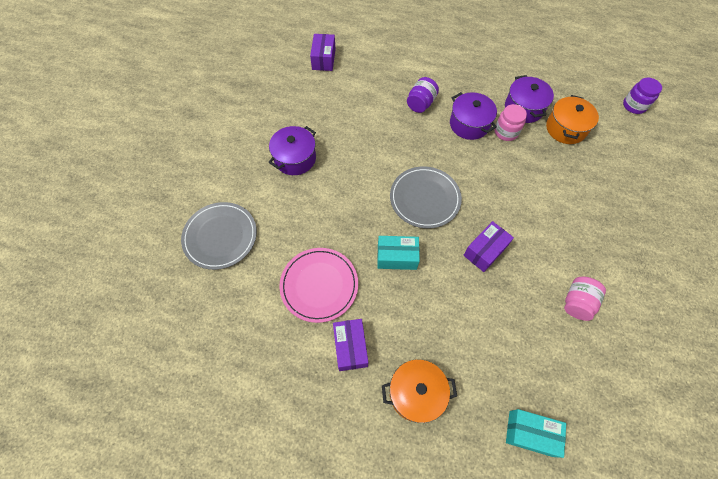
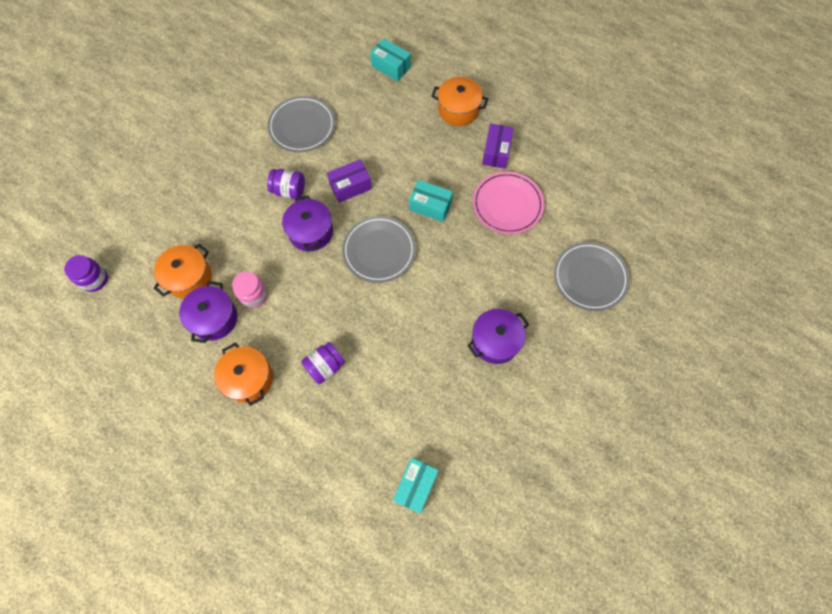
camera: 160 degrees left, 5 degrees up
purple box [310,34,336,71] -> turquoise box [393,458,439,514]
purple pot [450,92,497,140] -> purple pot moved to [282,196,333,251]
pink jar [564,276,606,321] -> grey plate [267,96,335,152]
none -> orange pot [214,343,273,406]
none -> purple jar [267,169,305,199]

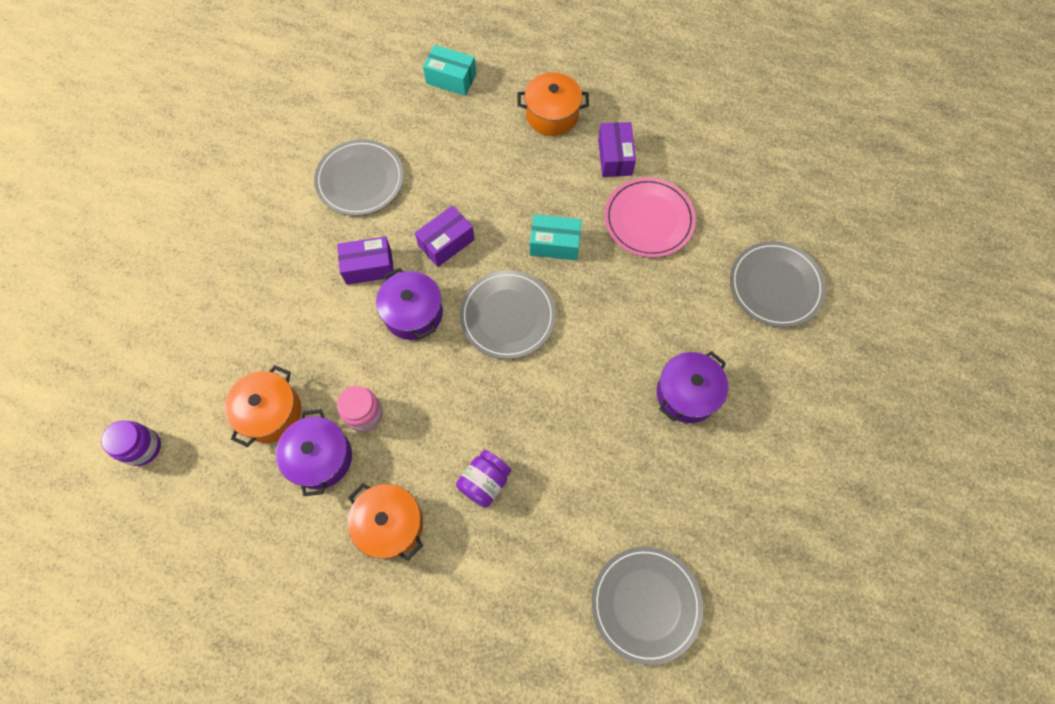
camera: 15 degrees left, 0 degrees up
purple jar [267,169,305,199] -> purple box [337,236,394,285]
turquoise box [393,458,439,514] -> grey plate [592,547,703,665]

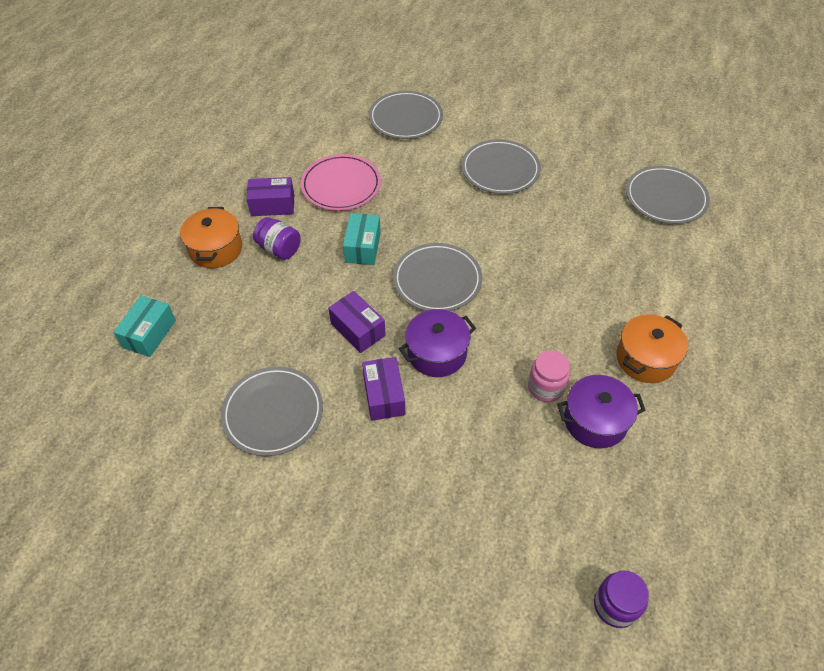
camera: 90 degrees left, 15 degrees down
orange pot [224,365,301,447] -> none
purple jar [456,450,511,508] -> purple jar moved to [253,217,301,260]
purple pot [657,351,728,423] -> grey plate [461,139,541,194]

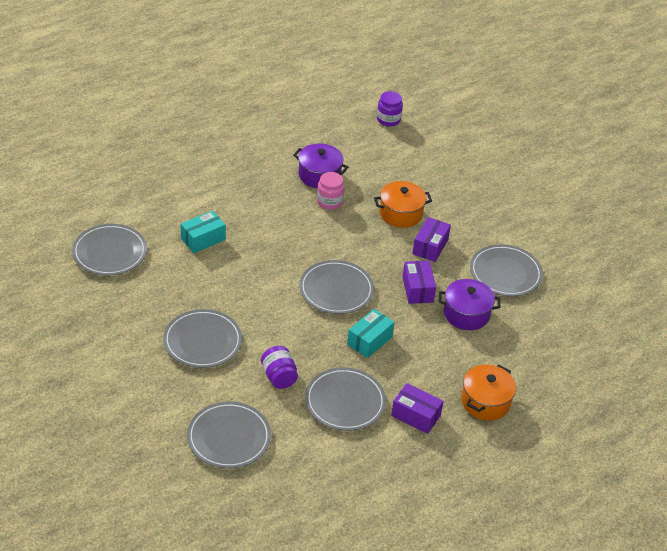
camera: 150 degrees left, 10 degrees down
turquoise box [113,296,176,357] -> turquoise box moved to [181,210,226,253]
purple jar [253,217,301,260] -> purple jar moved to [261,346,298,389]
pink plate [301,154,381,211] -> grey plate [305,367,386,431]
purple pot [399,309,476,377] -> purple pot moved to [439,279,500,330]
orange pot [616,314,688,383] -> orange pot moved to [374,181,432,228]

